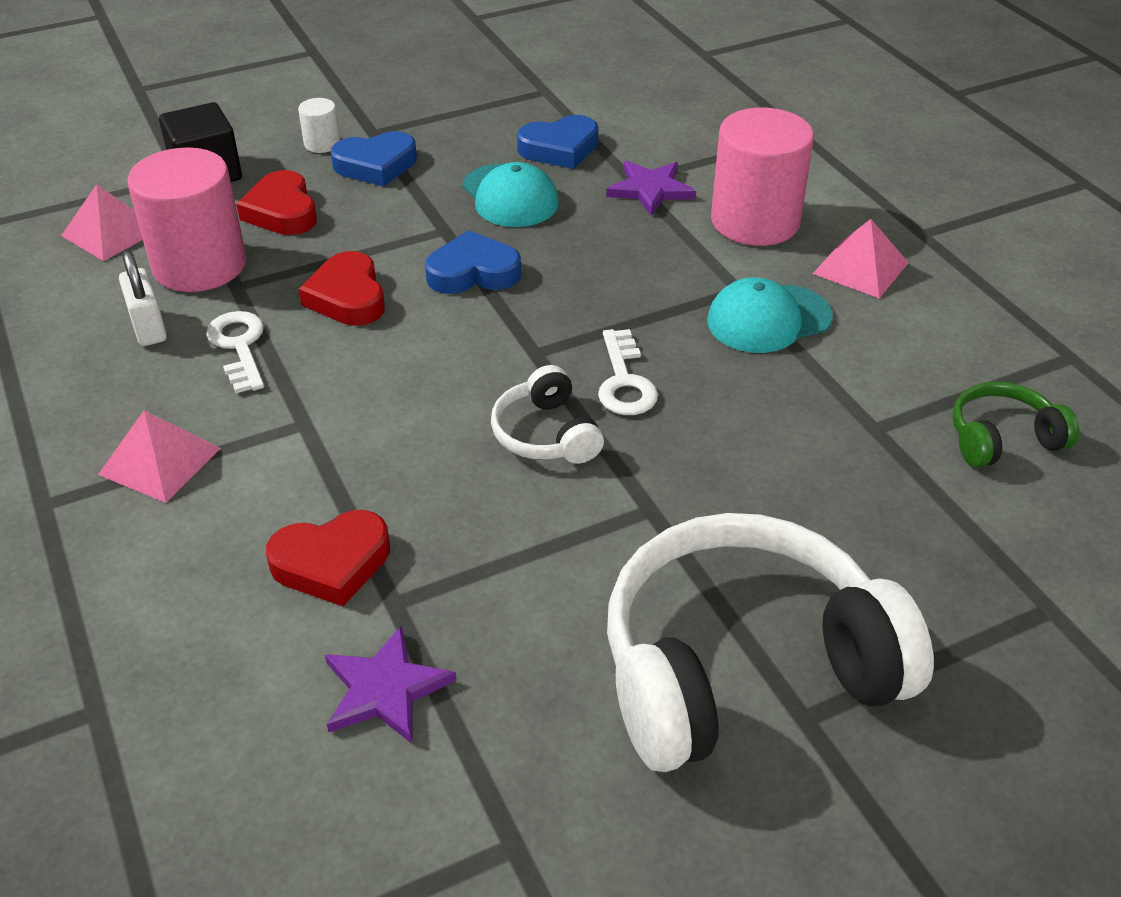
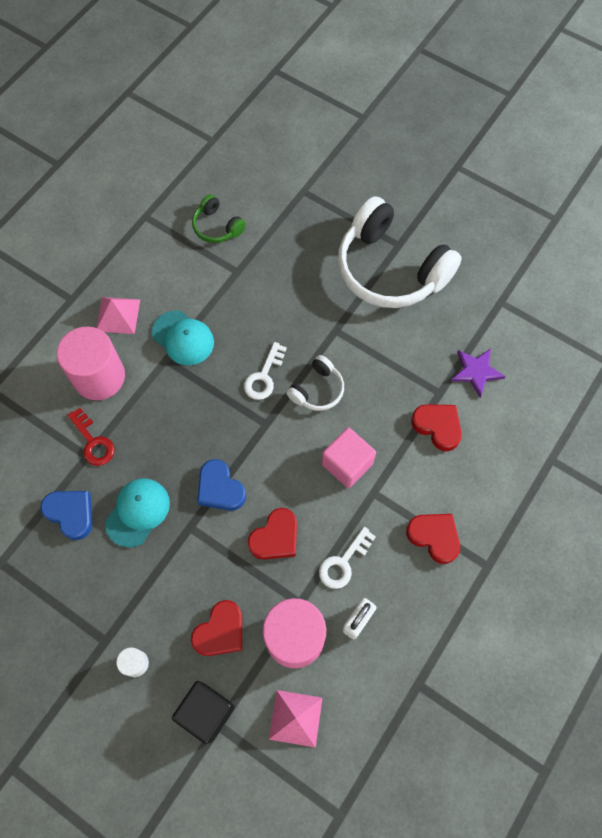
camera: 120 degrees left, 25 degrees up
pink pyramid [98,410,221,503] -> red heart [406,514,460,564]
blue heart [331,131,417,187] -> none
white key [598,329,658,415] -> white key turned 150 degrees clockwise [244,342,287,400]
purple star [606,161,696,216] -> red key [68,408,115,466]
none -> pink cube [322,428,376,488]

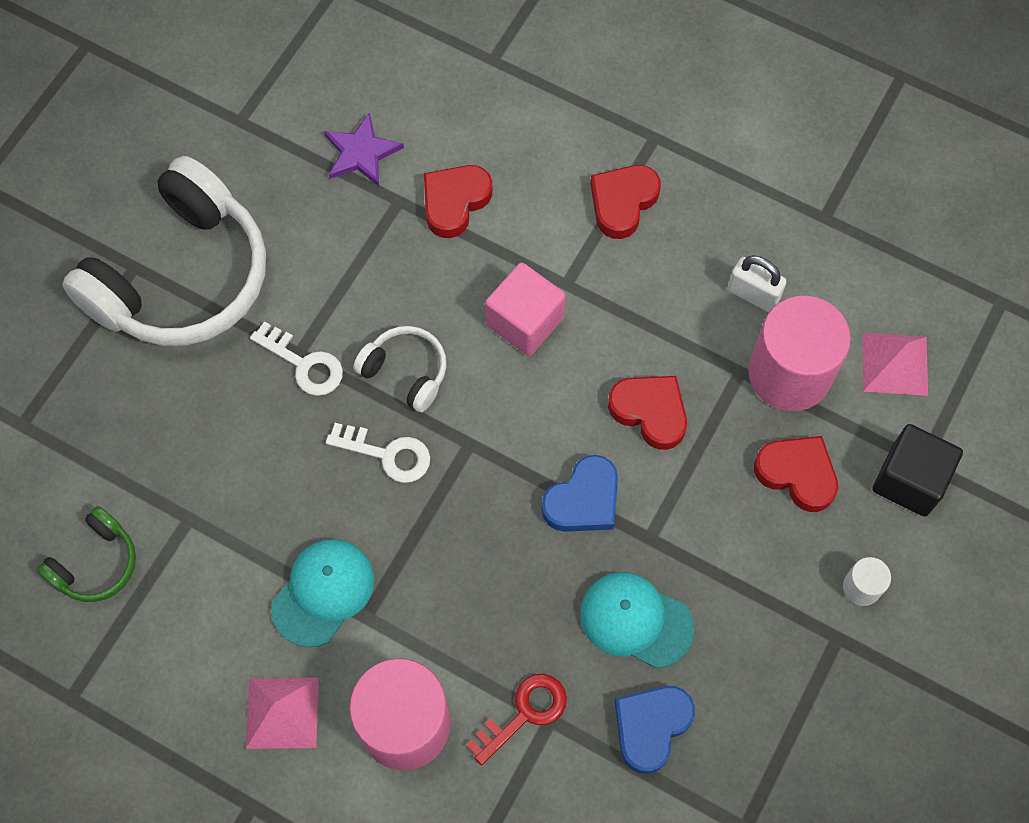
camera: 95 degrees left, 0 degrees up
white key [319,527,376,589] -> white key moved to [250,321,343,396]

